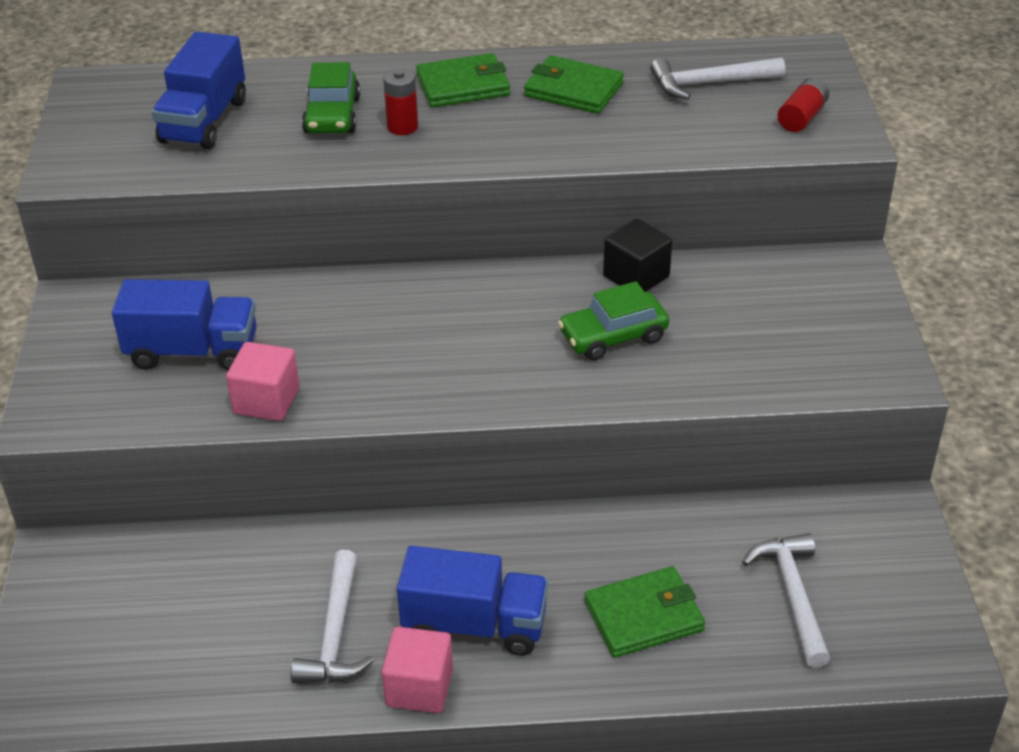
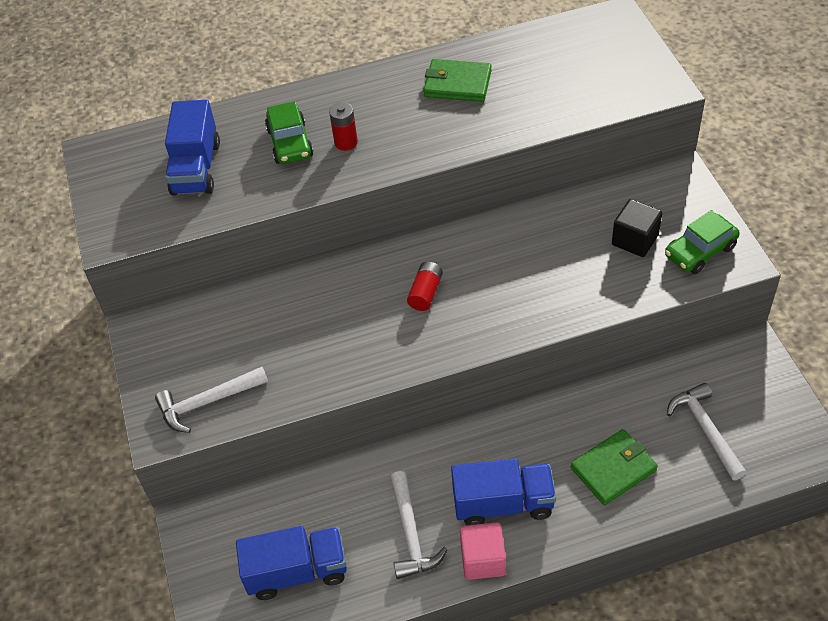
camera: 10 degrees left, 10 degrees up
blue truck [112,279,257,371] -> blue truck moved to [236,526,347,600]
pink cube [226,342,299,421] -> none
green wallet [416,53,510,107] -> none
green car [558,281,669,361] -> green car moved to [665,210,740,274]
black cube [603,219,672,292] -> black cube moved to [612,199,662,257]
white hammer [650,57,785,100] -> white hammer moved to [155,367,268,433]
red battery [778,77,829,132] -> red battery moved to [407,262,443,311]

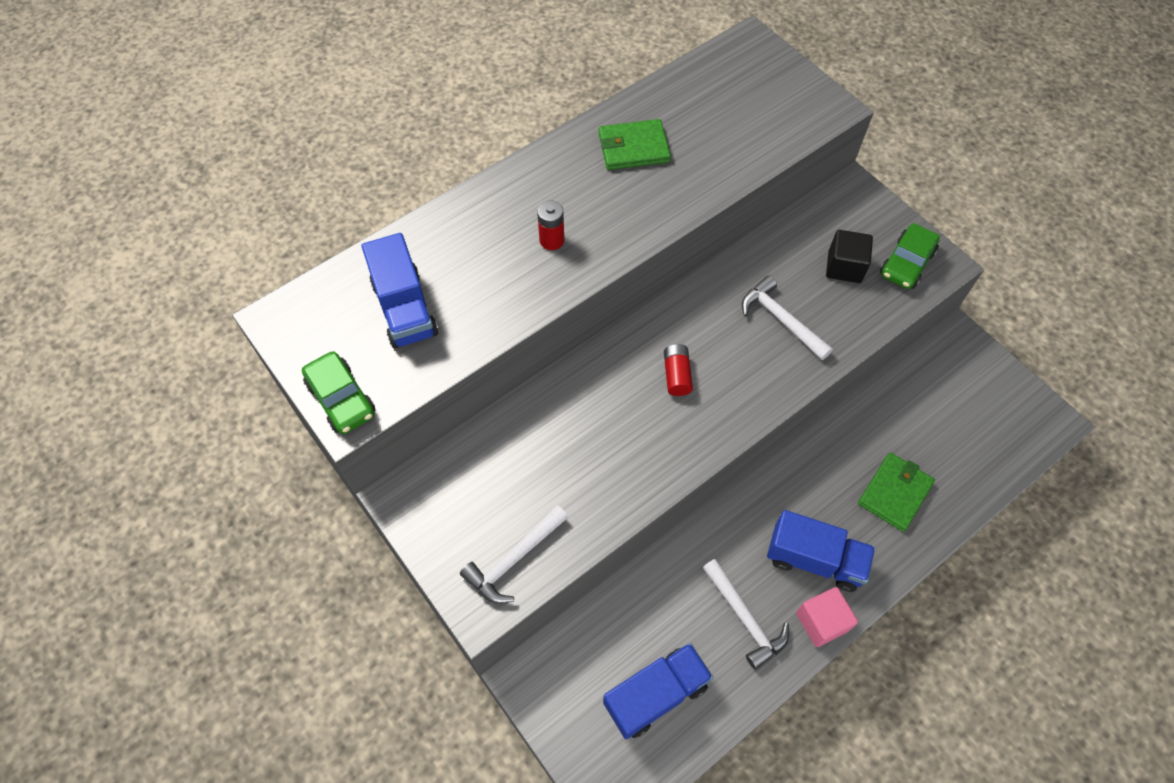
camera: 25 degrees left, 10 degrees up
green car [265,101,313,164] -> green car moved to [302,351,376,434]
blue truck [451,458,556,525] -> blue truck turned 45 degrees clockwise [767,510,875,592]
white hammer [667,383,747,480] -> white hammer moved to [742,275,833,360]

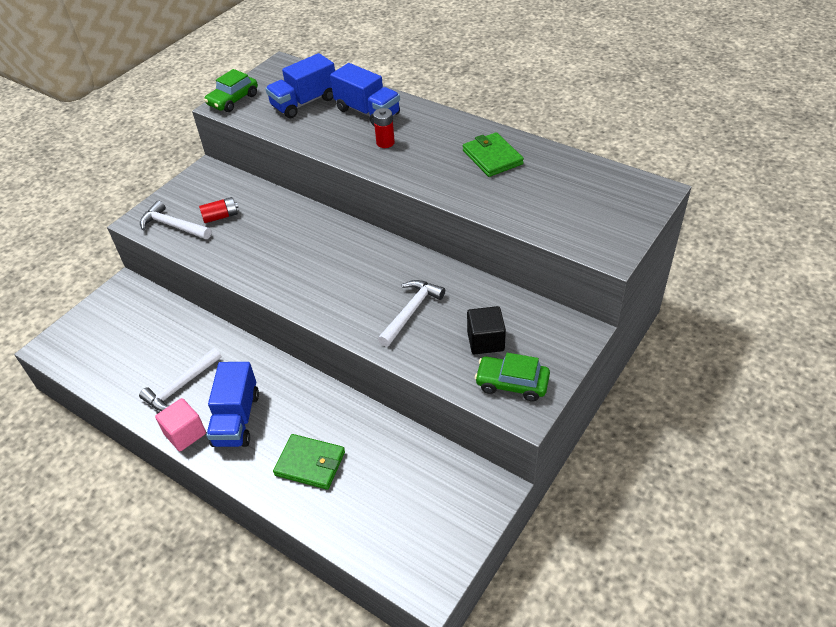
camera: 75 degrees right, 15 degrees down
blue truck [603,643,713,739] -> blue truck moved to [330,63,400,127]
red battery [664,344,693,396] -> red battery moved to [199,197,238,223]

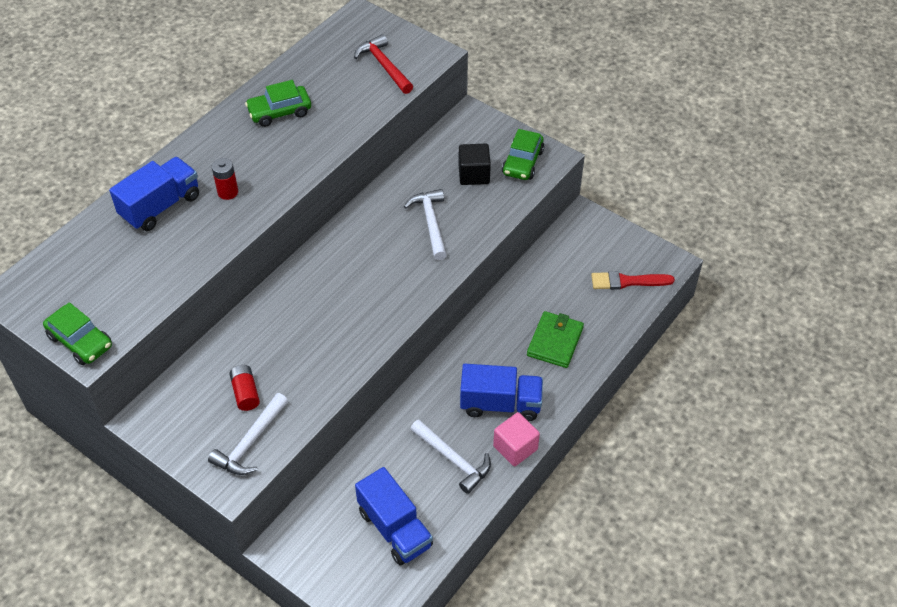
camera: 90 degrees left, 5 degrees up
blue truck [265,53,335,118] -> blue truck moved to [355,467,433,566]
white hammer [378,280,445,347] -> white hammer turned 45 degrees clockwise [404,189,447,260]
green wallet [463,132,524,177] -> green car [245,80,311,127]
none -> red hammer [354,34,413,94]
none -> red brush [591,271,675,290]

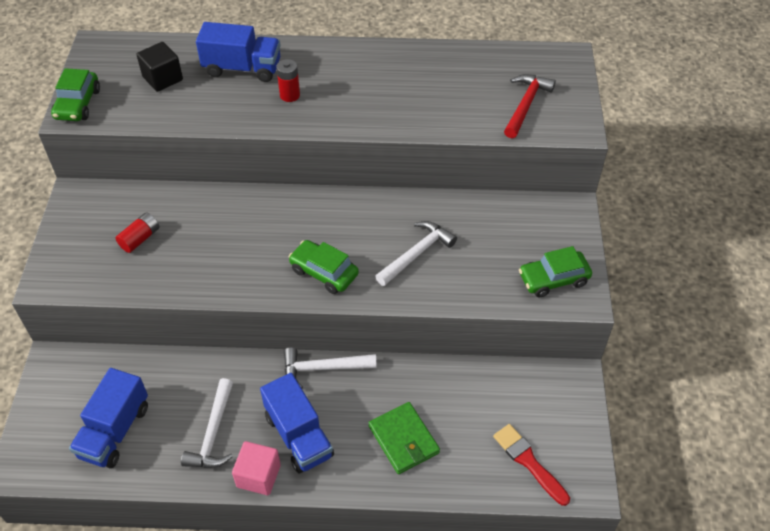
camera: 55 degrees right, 0 degrees up
white hammer [208,393,288,475] -> white hammer moved to [284,347,377,388]
green car [245,80,311,127] -> green car moved to [288,240,359,294]
black cube [459,144,491,185] -> black cube moved to [136,42,183,92]
green wallet [527,311,584,368] -> green wallet turned 75 degrees clockwise [369,402,440,474]

